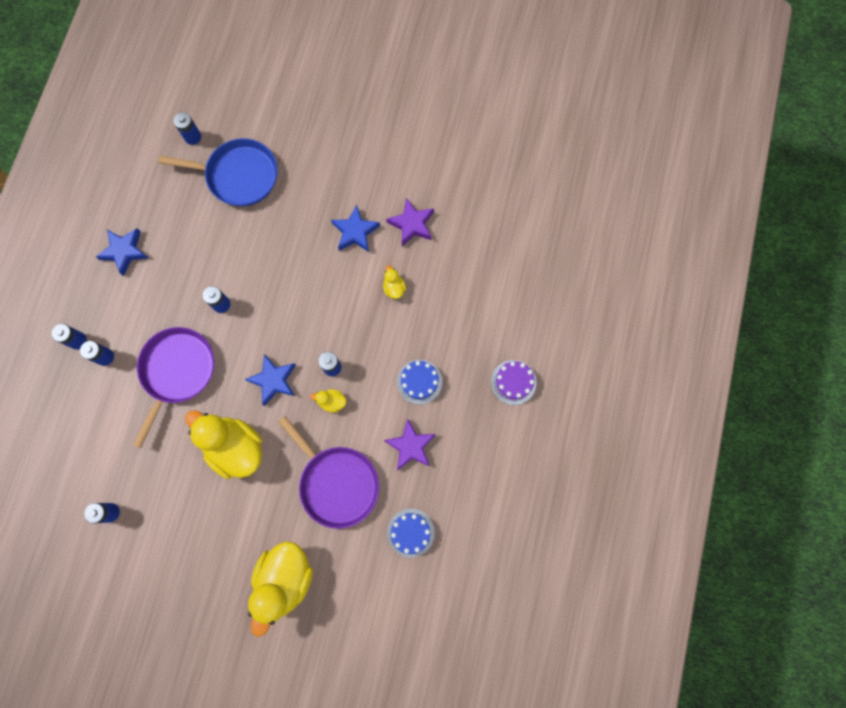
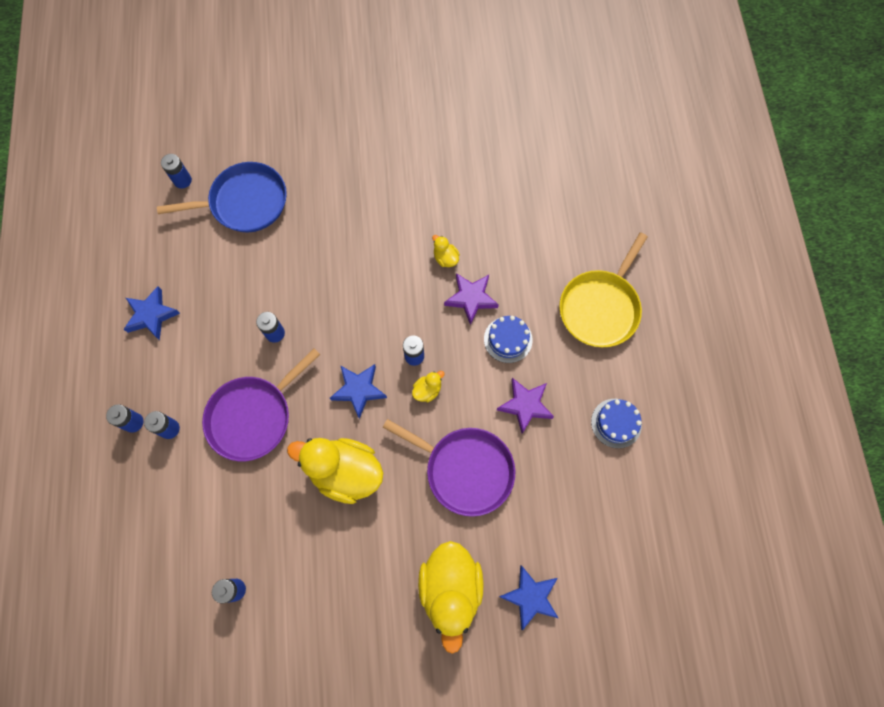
camera: 20 degrees left, 5 degrees down
purple pan [133,327,214,448] -> purple pan turned 135 degrees counterclockwise [202,349,320,461]
yellow duck [310,389,347,413] -> yellow duck turned 150 degrees clockwise [412,371,445,402]
blue star [331,205,380,252] -> blue star moved to [499,565,558,631]
purple star [386,198,434,246] -> purple star moved to [444,273,499,325]
blue cake [387,509,435,558] -> blue cake moved to [591,399,642,448]
purple cake [491,360,536,405] -> yellow pan [559,232,648,347]

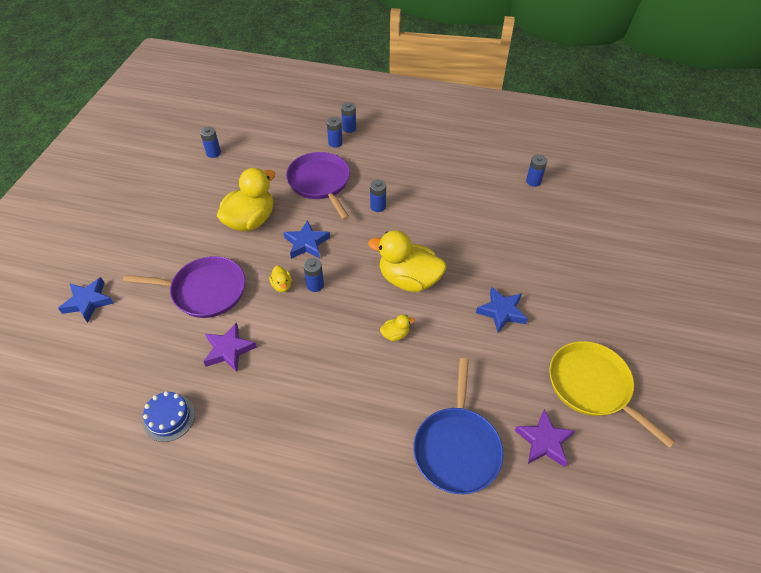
camera: 110 degrees right, 20 degrees down
blue star [123,286,180,340] -> blue star moved to [476,287,528,333]
blue pan [157,162,287,232] -> blue pan moved to [413,358,503,494]
purple pan [382,419,515,517] -> purple pan turned 135 degrees counterclockwise [123,256,245,318]
yellow duck [418,541,484,654] -> yellow duck moved to [368,230,446,292]
purple star [444,273,499,325] -> purple star moved to [515,409,575,467]
blue cake [484,316,533,363] -> none
yellow pan [559,232,648,347] -> yellow pan moved to [549,341,676,448]

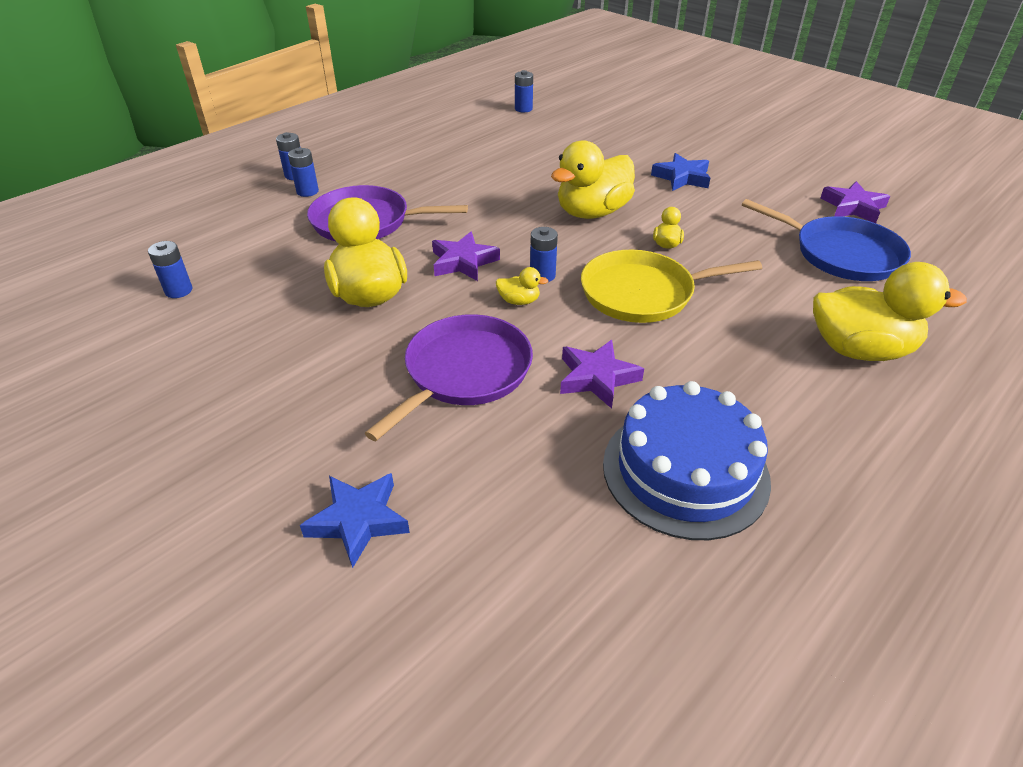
camera: 60 degrees left, 10 degrees down
blue cake [143,391,195,442] -> blue cake [603,381,771,540], size x1.90
blue star [283,220,330,259] -> purple star [432,232,500,281]
blue battery [370,180,386,212] -> none
yellow pan [549,341,676,448] -> yellow pan moved to [581,250,762,323]
none -> yellow duck [813,262,967,361]

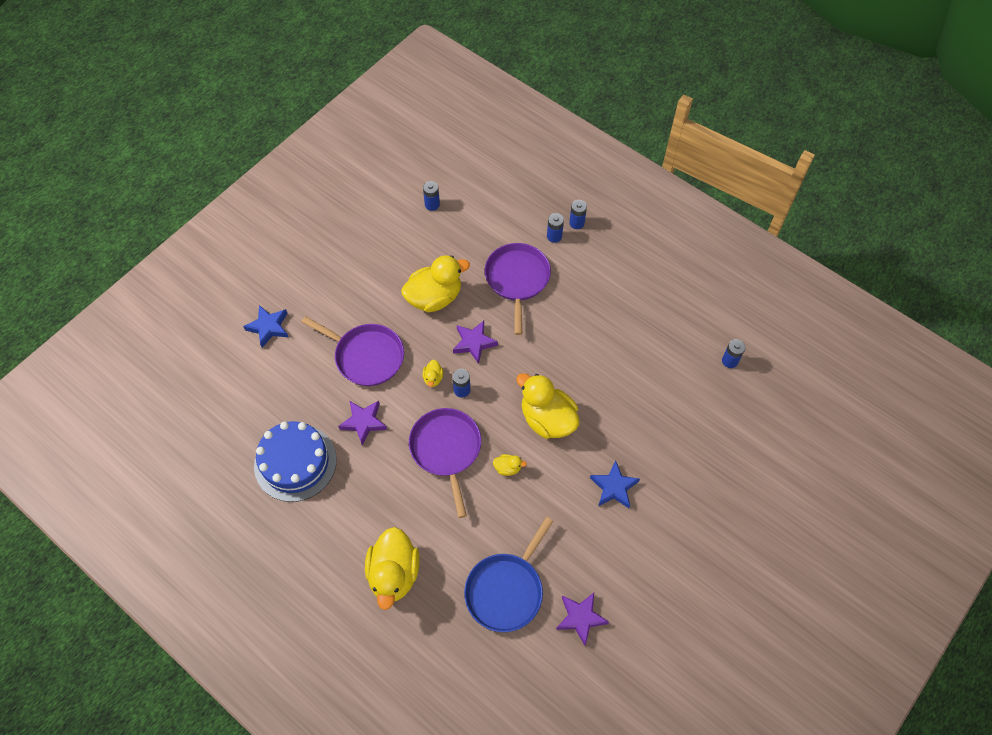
camera: 85 degrees right, 20 degrees up
yellow pan [581,250,762,323] -> purple pan [409,408,481,518]

